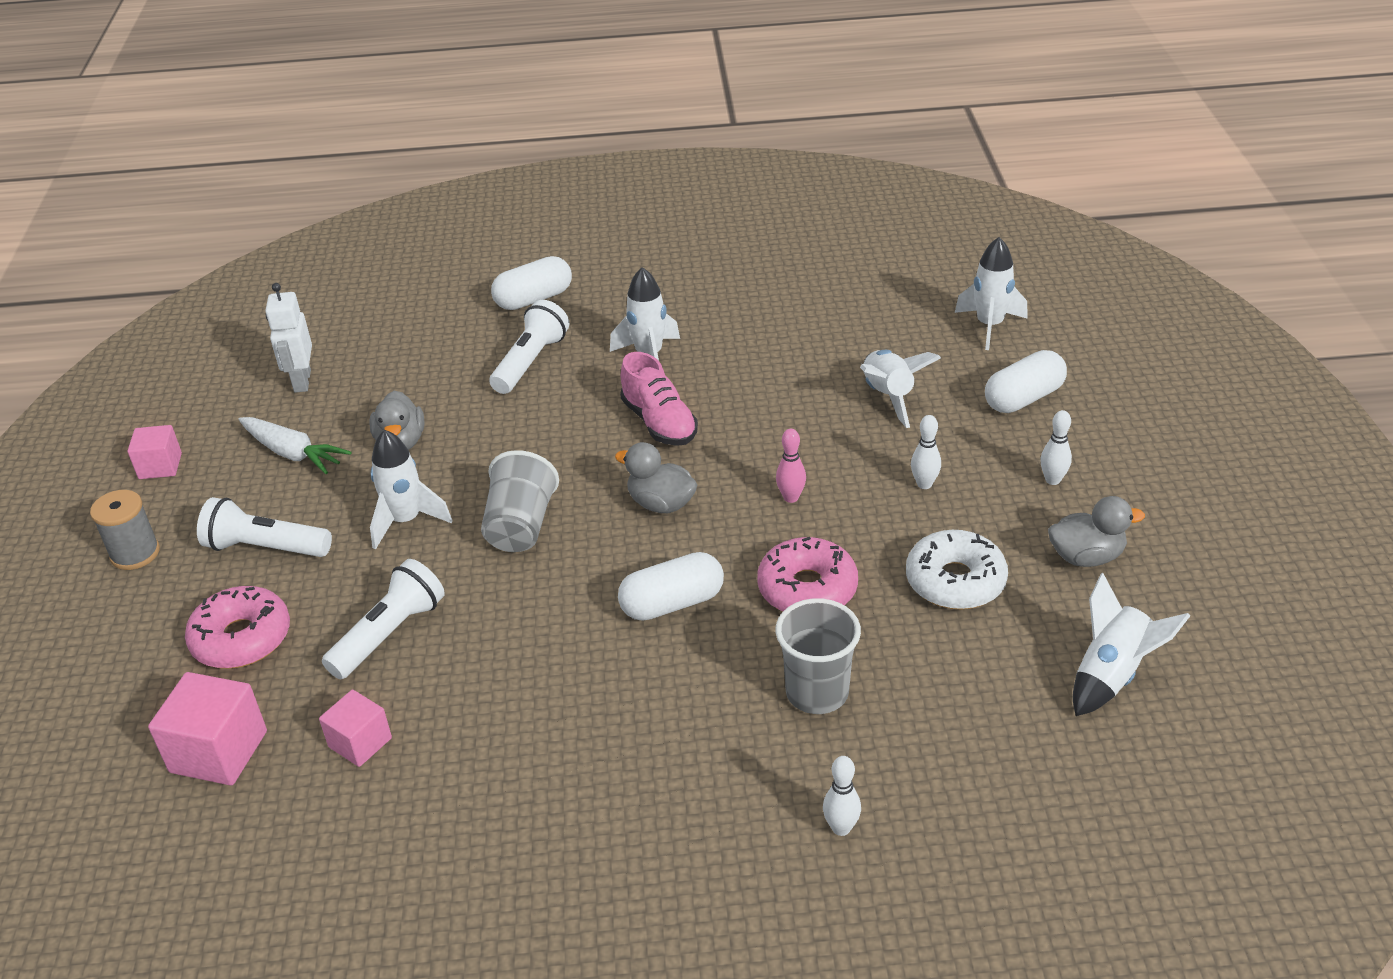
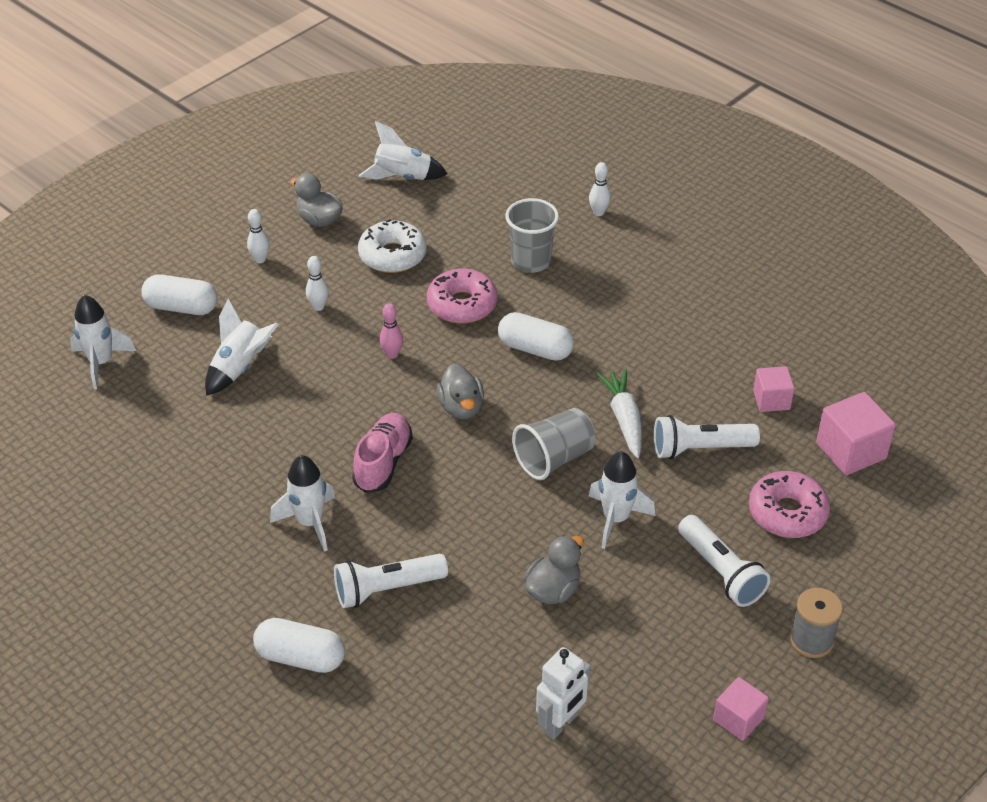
camera: 135 degrees left, 5 degrees up
white carrot [239,417,352,474] -> white carrot moved to [596,369,642,458]

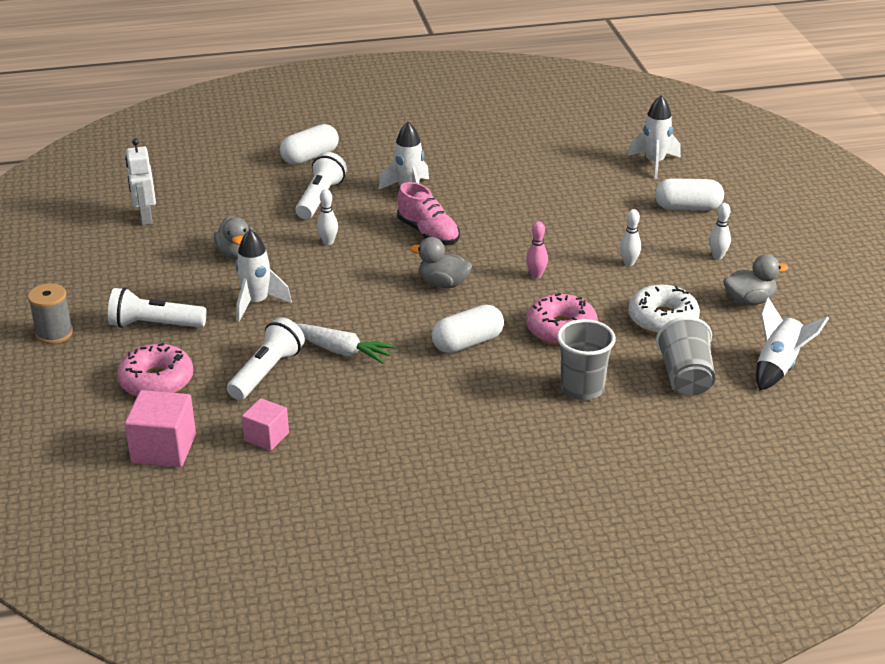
camera: 125 degrees right, 10 degrees down
white capsule [141,274,218,315] -> white capsule turned 45 degrees clockwise [655,178,724,210]
white rocket [205,299,279,395] -> none
grey cup [512,408,596,480] -> grey cup moved to [656,317,715,396]
white bowling pin [589,162,610,216] -> white bowling pin moved to [317,189,338,245]
pink cube [713,677,769,741] -> none

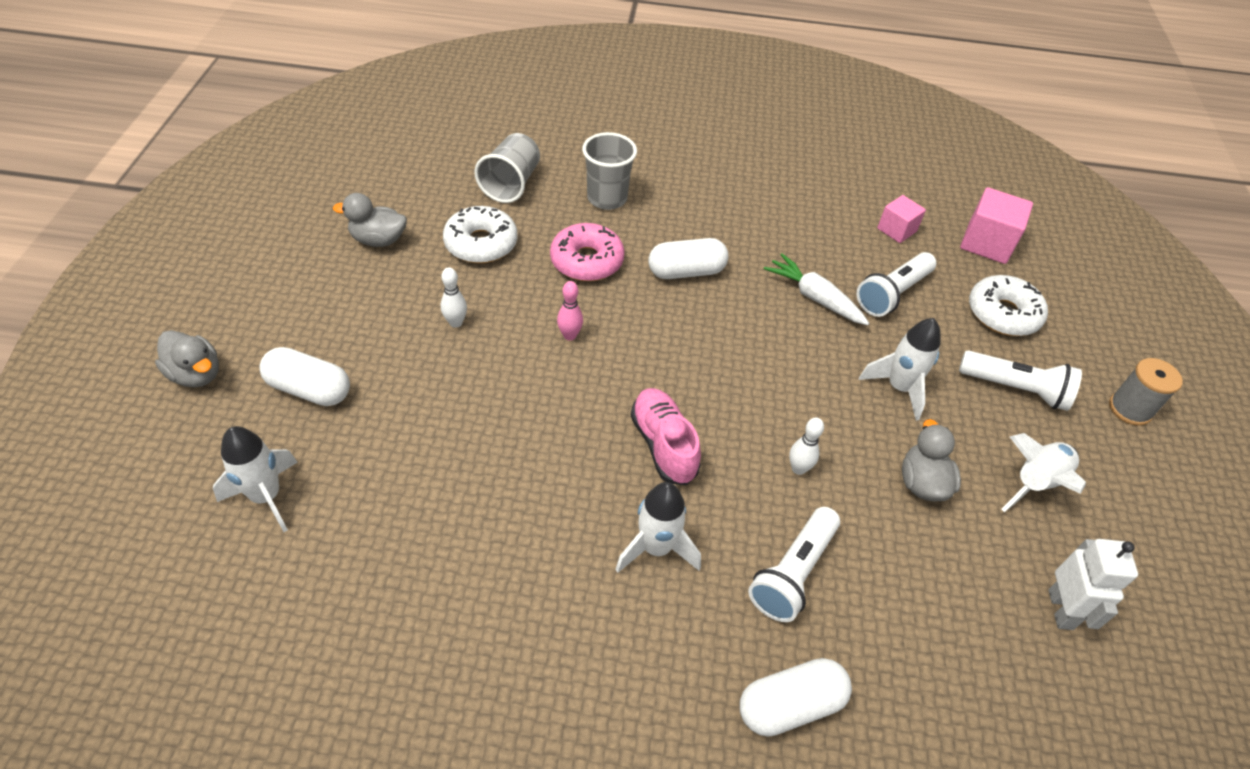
camera: 165 degrees left, 15 degrees up
pink donut [117,343,193,396] -> white donut [969,275,1048,336]
grey duck [410,237,472,288] -> grey duck moved to [155,330,219,387]
white bowling pin [709,203,731,259] -> none
white rocket [756,297,829,391] -> white rocket moved to [1001,433,1086,512]

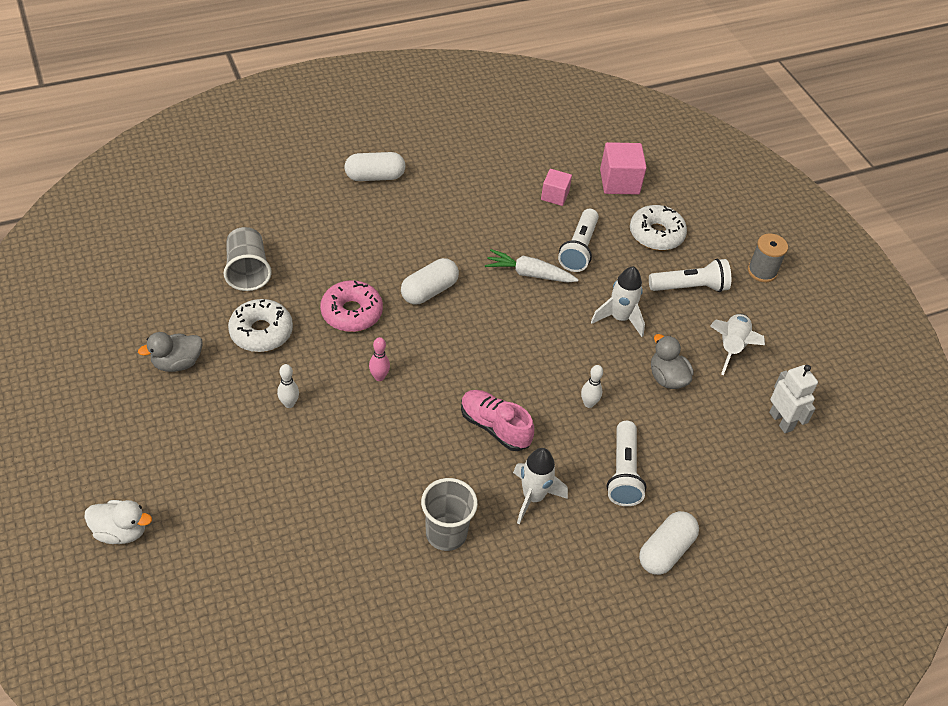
camera: 30 degrees left, 0 degrees up
grey duck [155,330,219,387] -> white duck [84,500,152,544]
white rocket [213,426,298,532] -> none
white capsule [259,347,350,406] -> white capsule moved to [344,152,405,181]
grey cup [582,132,637,210] -> grey cup moved to [421,478,478,551]

